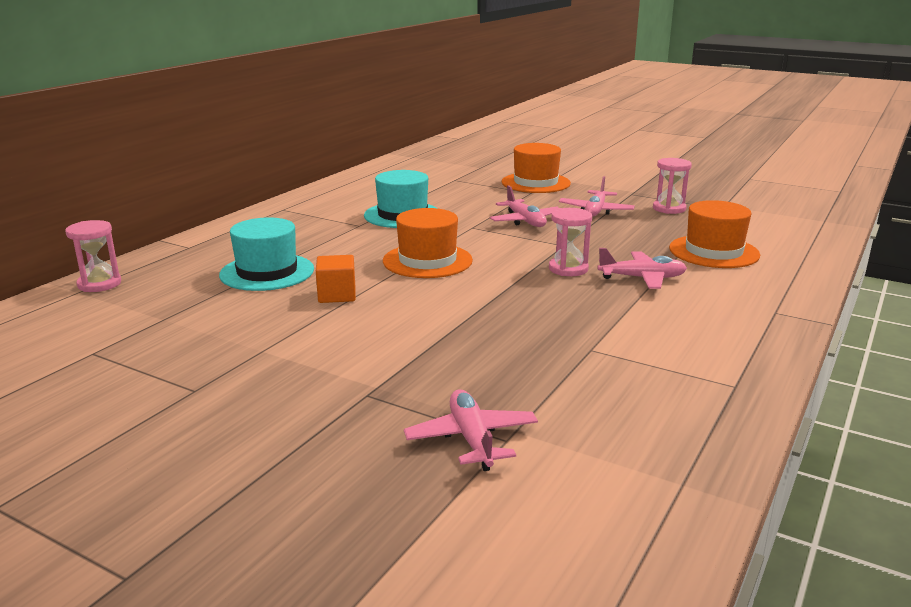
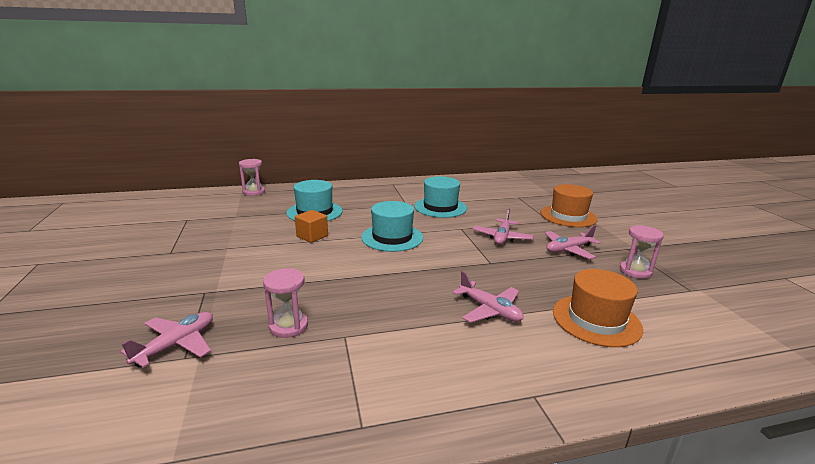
camera: 45 degrees right, 0 degrees up
orange hat [383,208,473,278] -> turquoise hat [361,201,423,252]
pink hourglass [549,208,592,276] -> pink hourglass moved to [263,268,308,338]

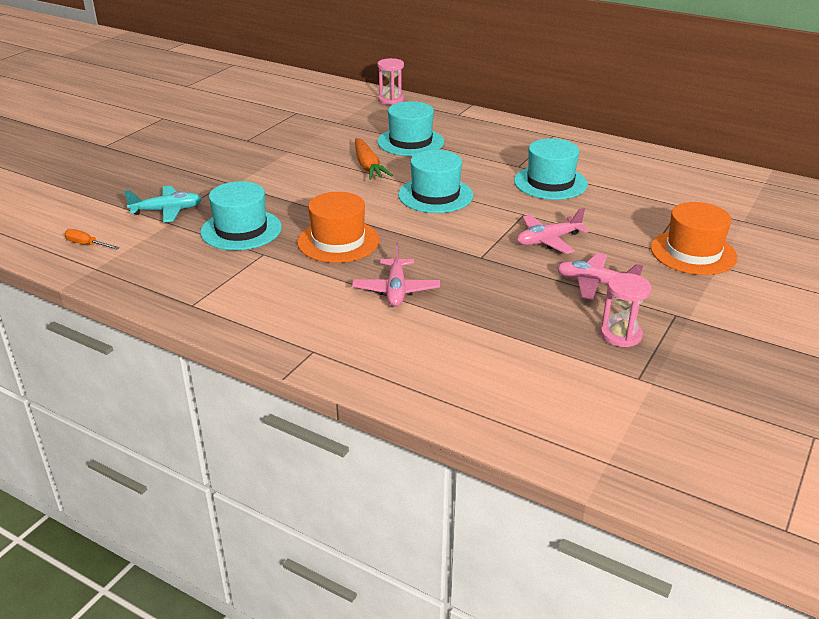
camera: 45 degrees right, 10 degrees up
pink plane [120,312,213,368] -> turquoise plane [124,186,202,223]
pink hourglass [263,268,308,338] -> turquoise hat [200,181,282,251]
orange cube [295,210,328,243] -> orange carrot [355,138,393,180]
orange hat [553,269,643,347] -> orange hat moved to [297,192,380,263]
none -> orange screwdriver [64,229,120,250]

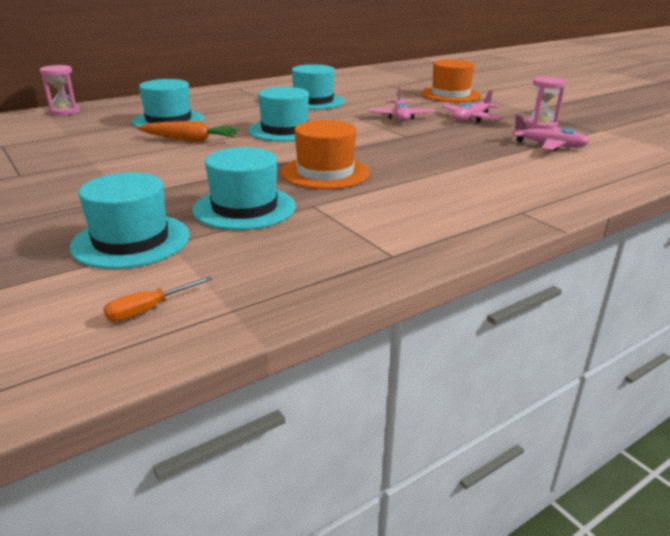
camera: 65 degrees left, 5 degrees down
turquoise plane [124,186,202,223] -> turquoise hat [70,172,190,269]
pink plane [352,242,440,307] -> pink plane moved to [513,115,589,151]

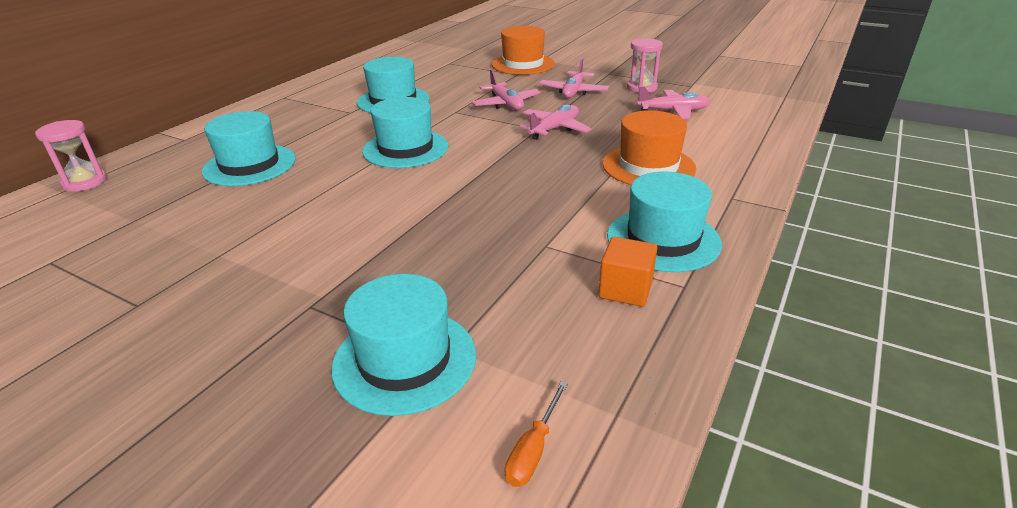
camera: 25 degrees left, 5 degrees up
orange carrot [137,121,240,142] -> none
turquoise hat [193,147,296,230] -> turquoise hat moved to [607,172,722,272]
orange hat [281,120,370,189] -> orange hat moved to [602,110,696,185]
none -> pink plane [520,104,591,140]
none -> orange cube [598,237,658,307]

